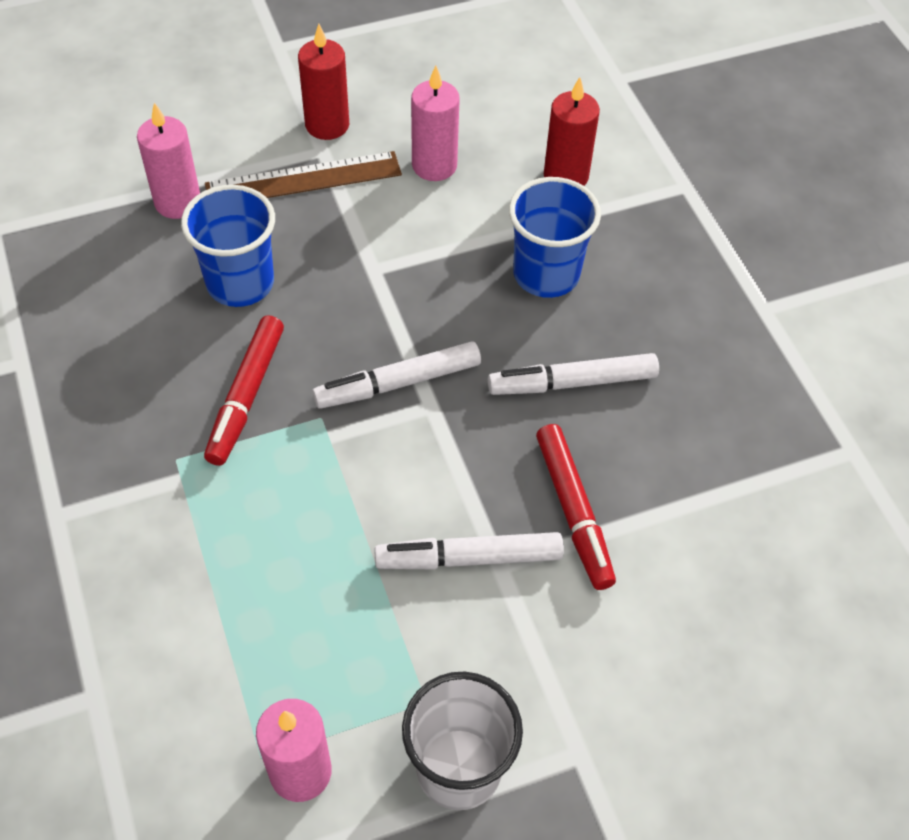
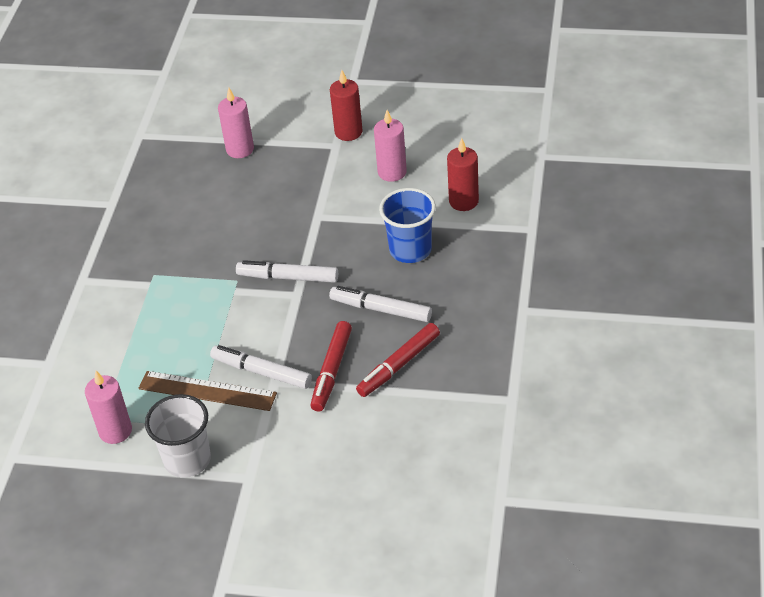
camera: 35 degrees right, 10 degrees down
blue cup [181,185,275,307] -> none
red marker [204,315,284,466] -> red marker moved to [356,323,440,397]
brown ruler [205,151,402,198] -> brown ruler moved to [138,371,277,411]

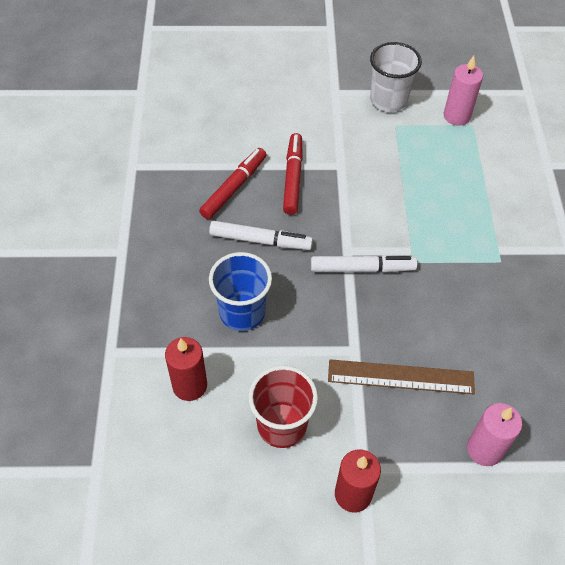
camera: 165 degrees right, 10 degrees up
brown ruler [138,371,277,411] -> brown ruler moved to [328,359,475,394]
white marker [210,345,312,389] -> none
pink candle [374,110,407,182] -> red cup [248,365,318,448]

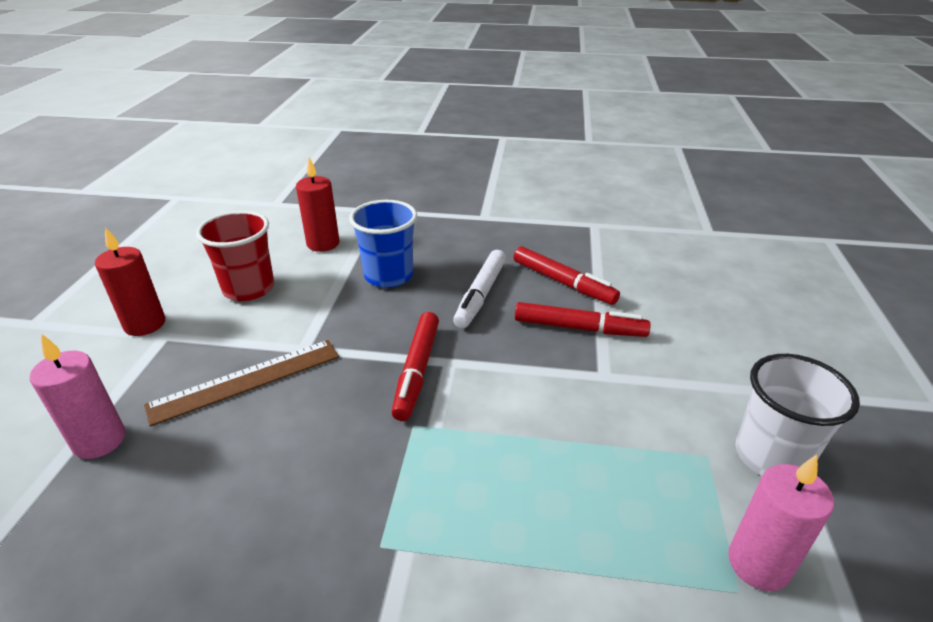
camera: 100 degrees right, 20 degrees down
white marker [311,255,417,273] -> red marker [391,312,439,421]
brown ruler [328,359,475,394] -> brown ruler turned 45 degrees clockwise [144,340,339,427]

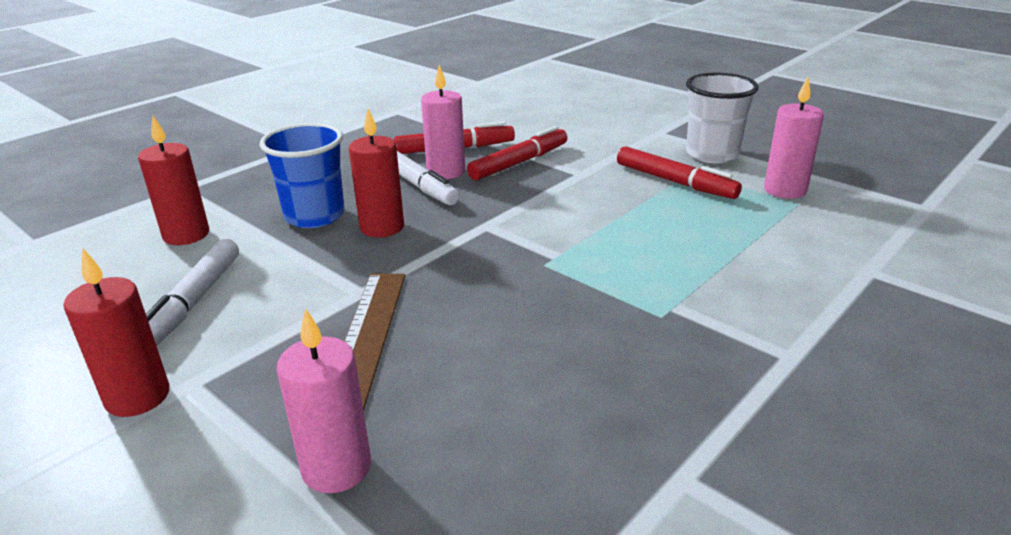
camera: 55 degrees left, 5 degrees down
red cup [196,211,274,301] -> white marker [146,239,239,346]
red marker [391,312,439,421] -> red marker moved to [617,146,742,199]
none -> red candle [349,109,404,238]
none -> pink candle [421,65,465,179]

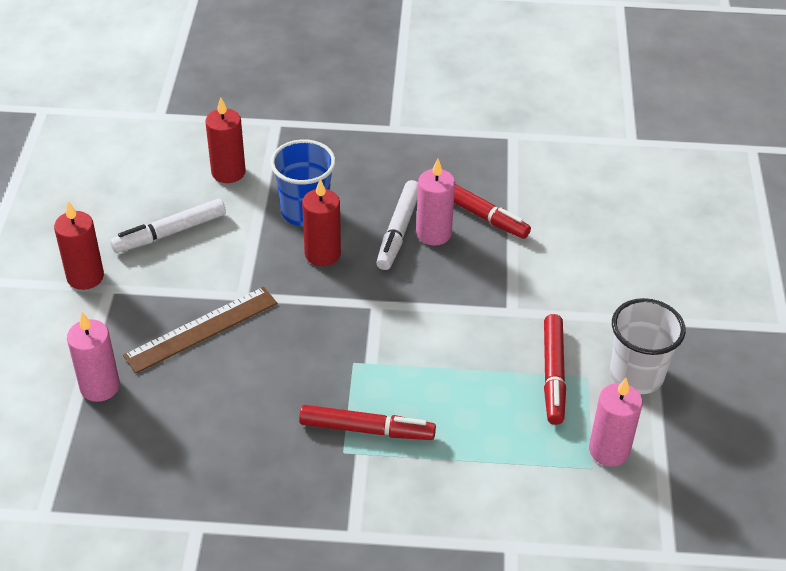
camera: 50 degrees right, 15 degrees up
red marker [467,126,568,180] -> red marker moved to [299,405,436,440]

